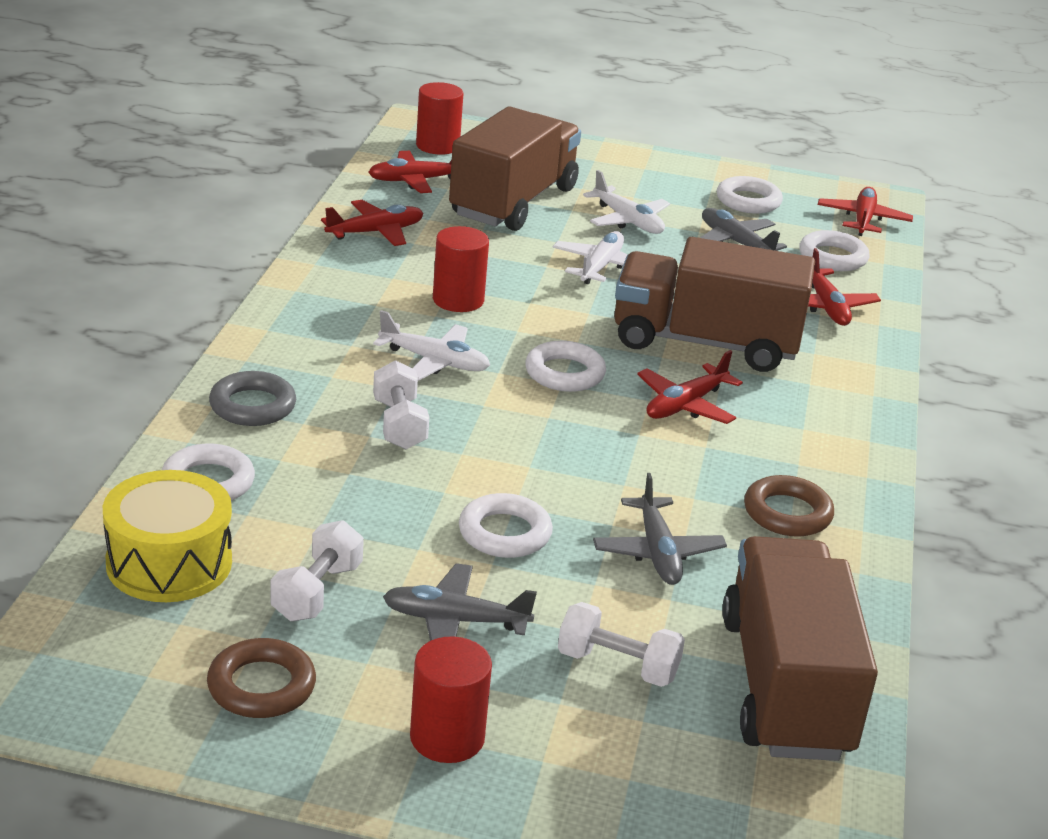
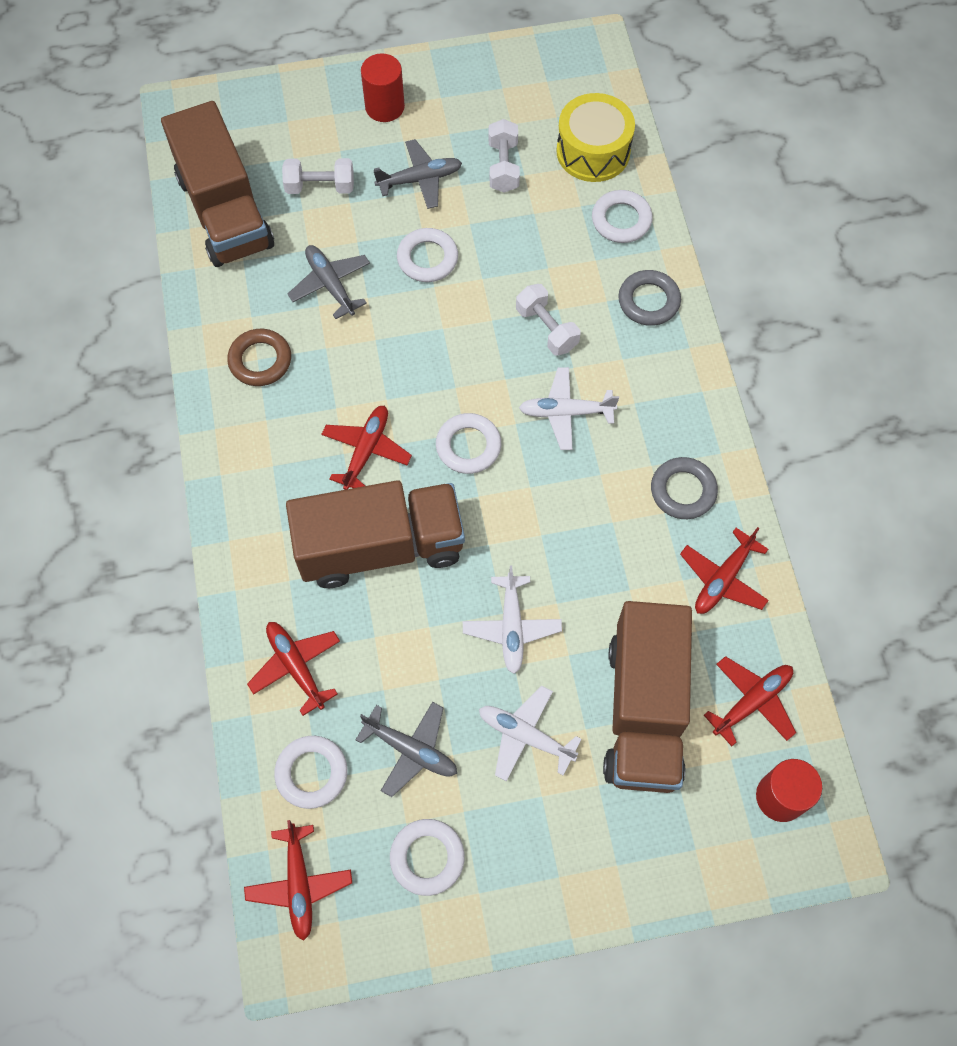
camera: 160 degrees right, 35 degrees up
brown ring [207,638,316,718] -> none
red cylinder [433,226,489,312] -> none
none -> grey ring [651,457,718,519]

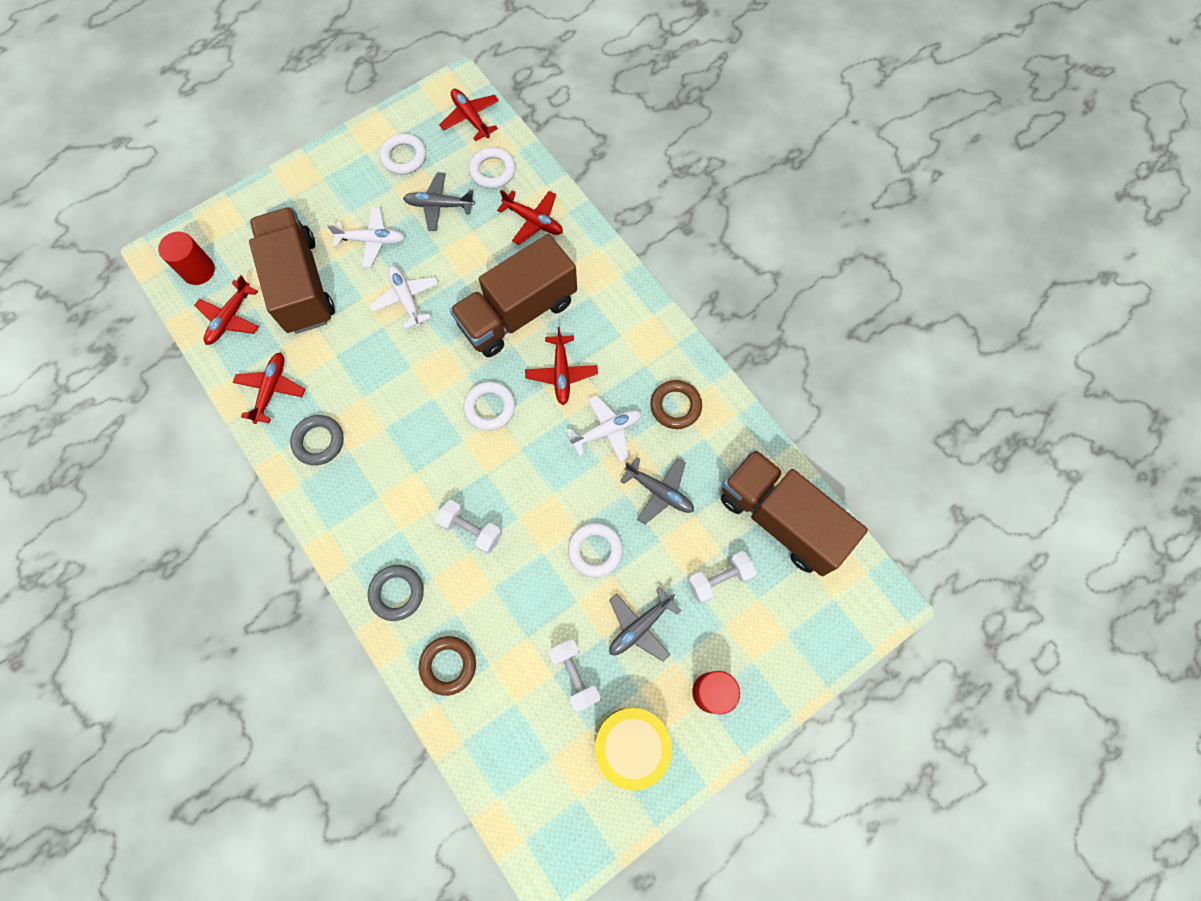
camera: 155 degrees right, 5 degrees up
white plane [519,367,619,450] -> white plane moved to [567,395,641,462]
yellow drum [556,93,635,182] -> yellow drum moved to [595,707,672,791]
white ring [592,190,653,243] -> brown ring [419,636,476,696]

